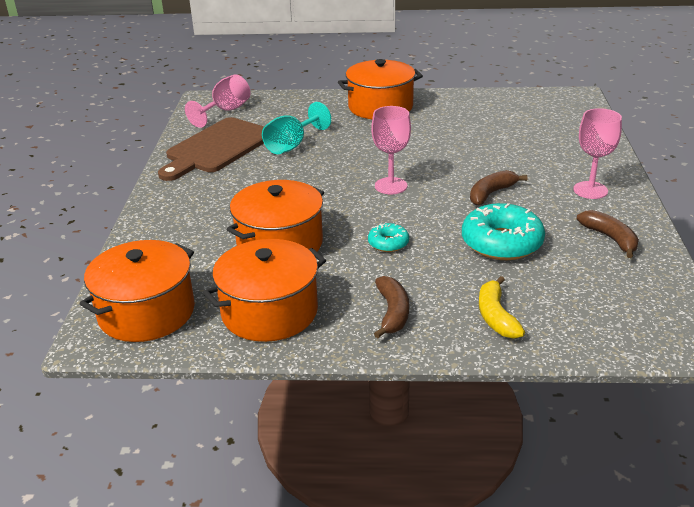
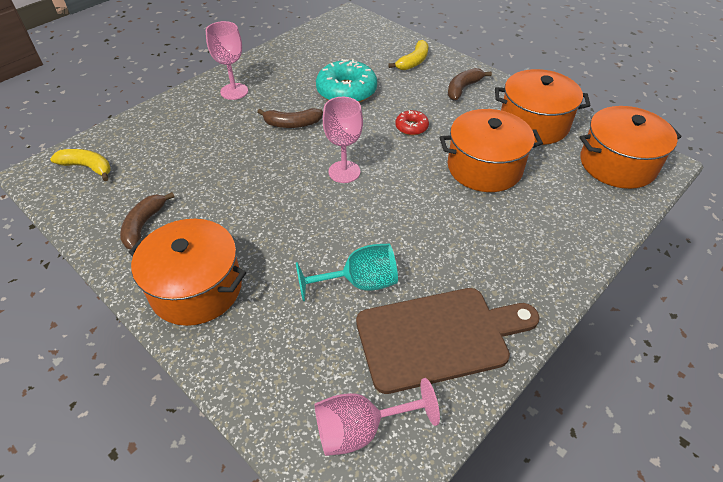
camera: 140 degrees left, 15 degrees up
turquoise donut [368,223,409,252] -> red donut [395,110,429,135]
brown banana [577,210,639,258] -> brown banana moved to [120,192,175,249]
none -> yellow banana [50,149,111,181]

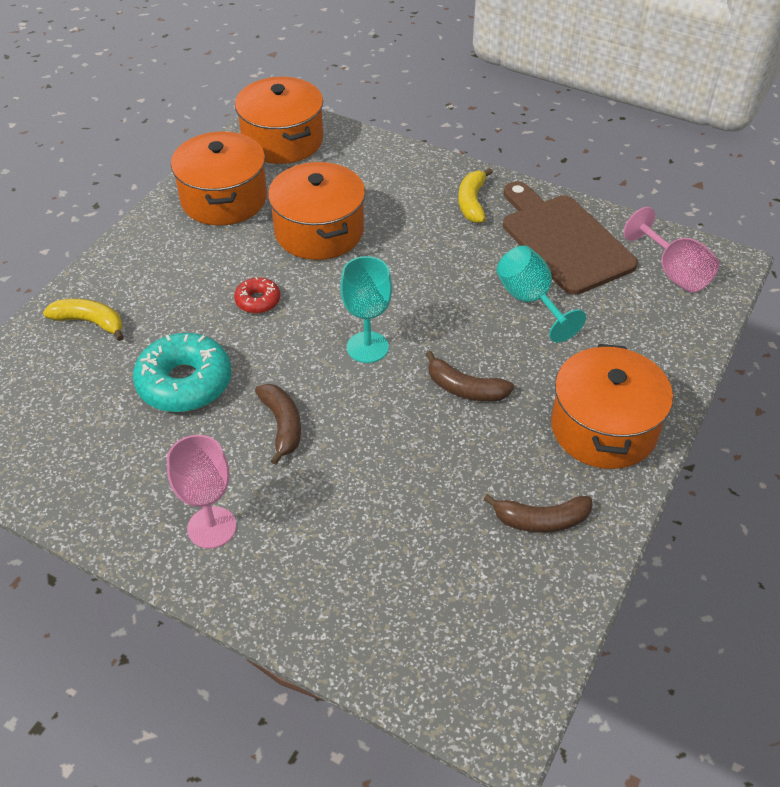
camera: 105 degrees left, 0 degrees up
yellow banana [50,149,111,181] -> yellow banana moved to [458,168,493,223]
pink goblet [323,97,363,183] -> turquoise goblet [340,256,392,363]
brown banana [448,68,492,100] -> brown banana moved to [426,351,514,402]

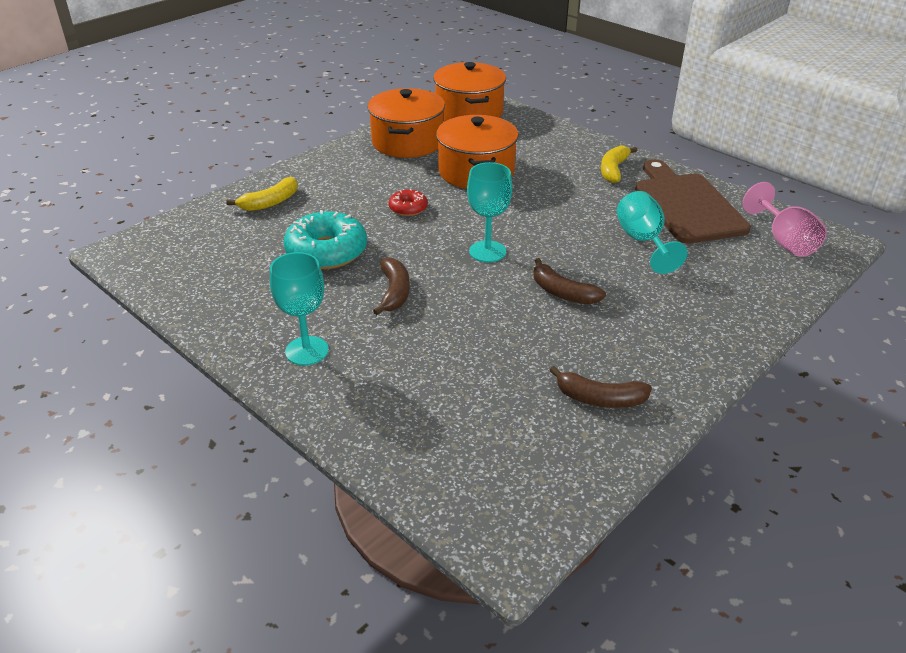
camera: 15 degrees right, 10 degrees down
yellow banana [43,299,124,341] -> yellow banana turned 105 degrees clockwise [227,177,298,211]
pink goblet [167,435,236,549] -> turquoise goblet [270,252,329,366]
orange pot [551,344,673,469] -> none

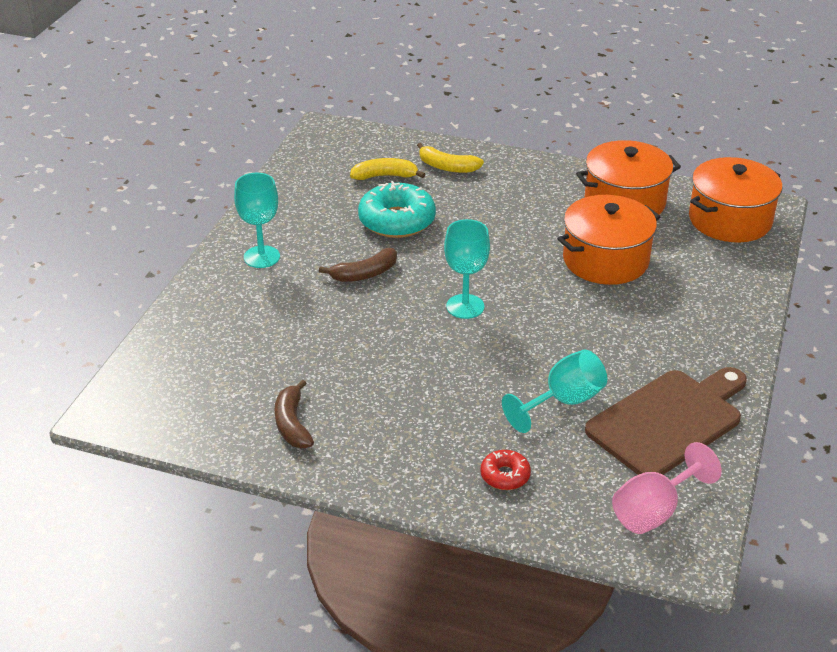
camera: 65 degrees right, 0 degrees up
red donut [389,189,428,216] -> red donut moved to [480,450,531,490]
brown banana [533,258,606,304] -> none
yellow banana [601,145,637,183] -> yellow banana moved to [350,158,425,180]

